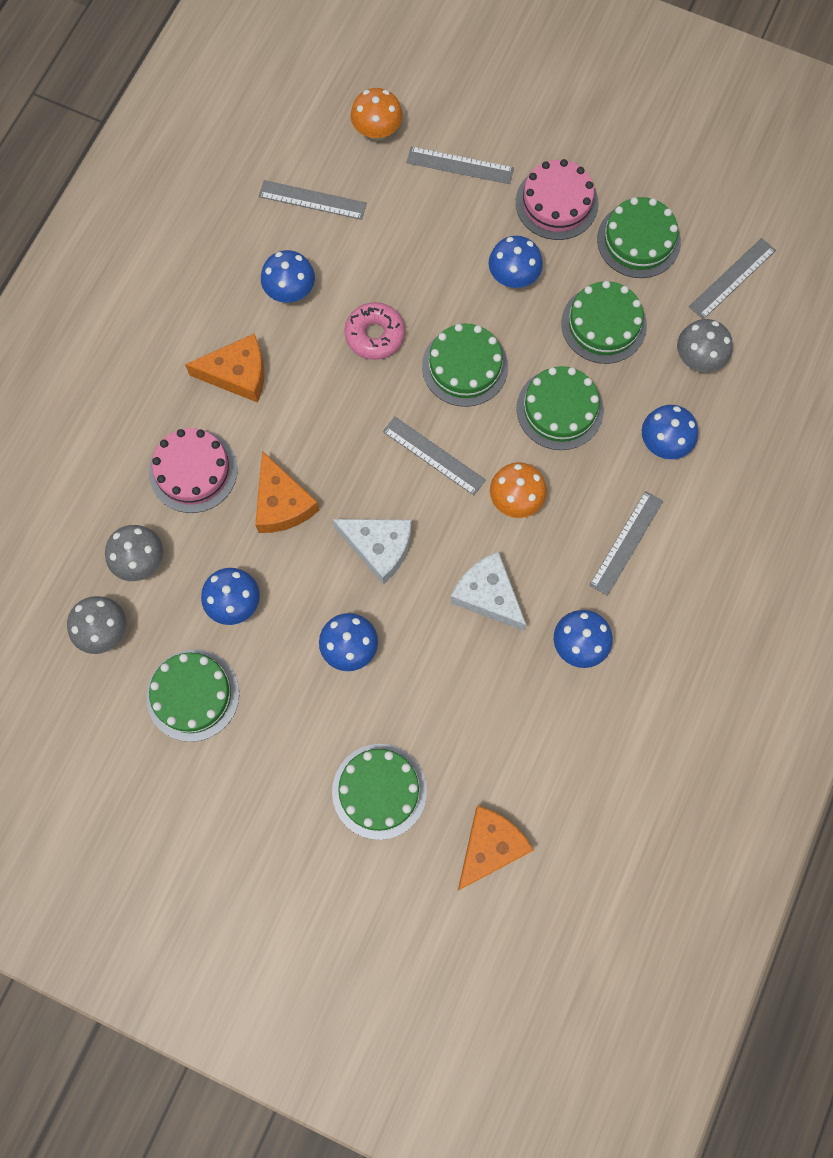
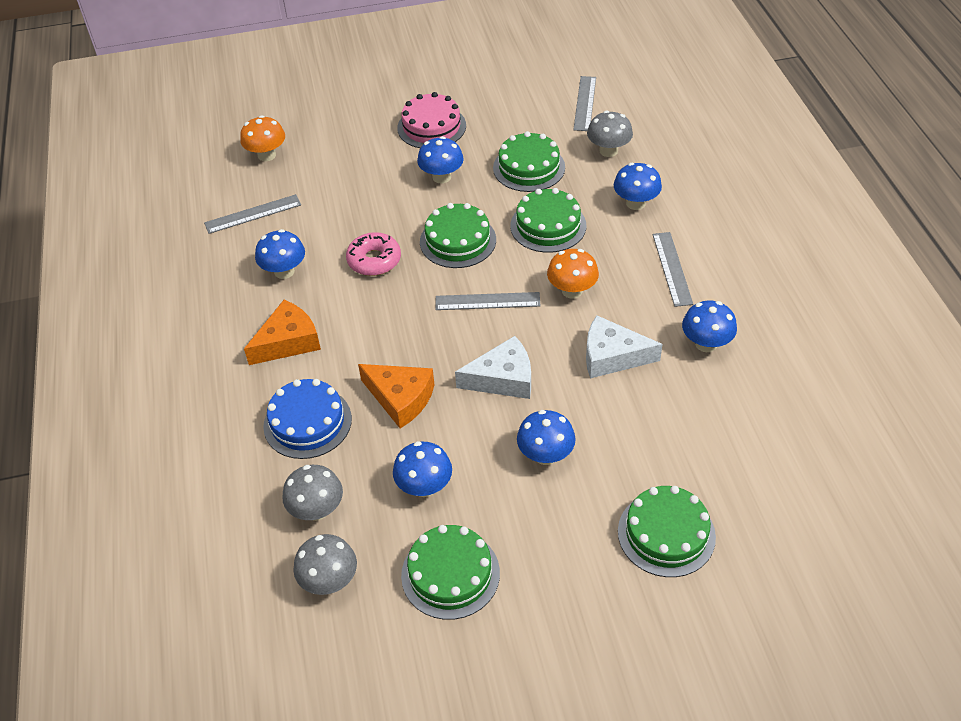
camera: 35 degrees left, 25 degrees down
pink cake [149,428,237,513] -> blue cake [263,379,352,459]
grey ruler [406,146,514,184] -> none
orange cheese [458,806,534,890] -> none
green cake [597,197,681,278] -> none

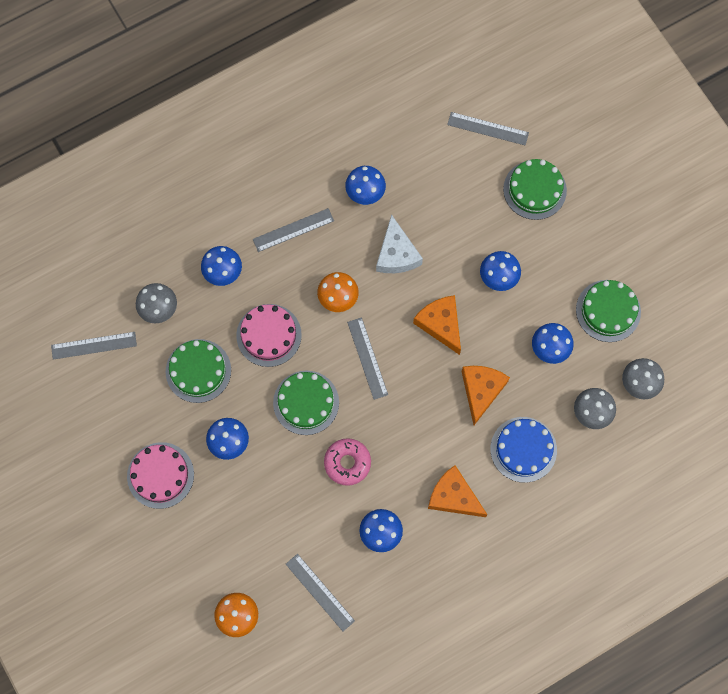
camera: 110 degrees left, 25 degrees up
white cheese [455,336,531,399] -> orange cheese [413,295,461,355]
green cake [510,188,586,253] -> pink cake [236,304,302,367]
none -> grey ruler [447,112,529,145]

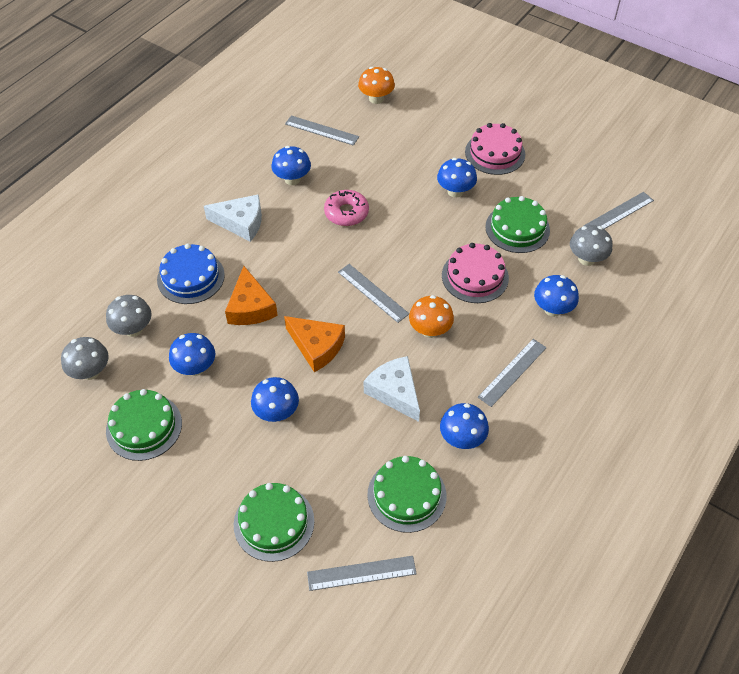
camera: 155 degrees right, 20 degrees down
green cake [273,371,339,435] -> green cake moved to [367,456,447,533]
orange cheese [428,465,487,517] -> white cheese [204,194,262,242]

